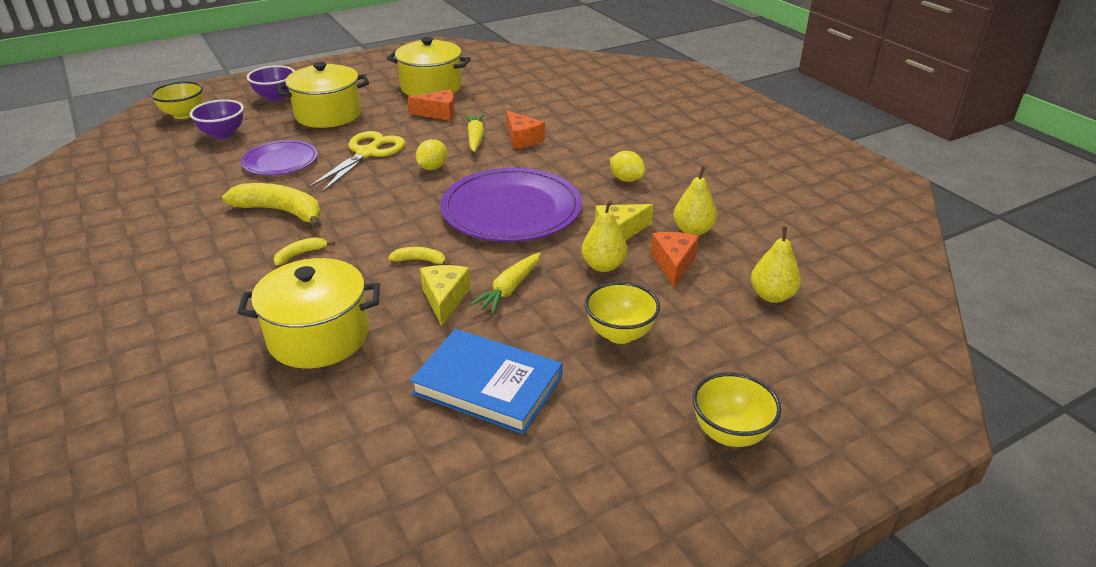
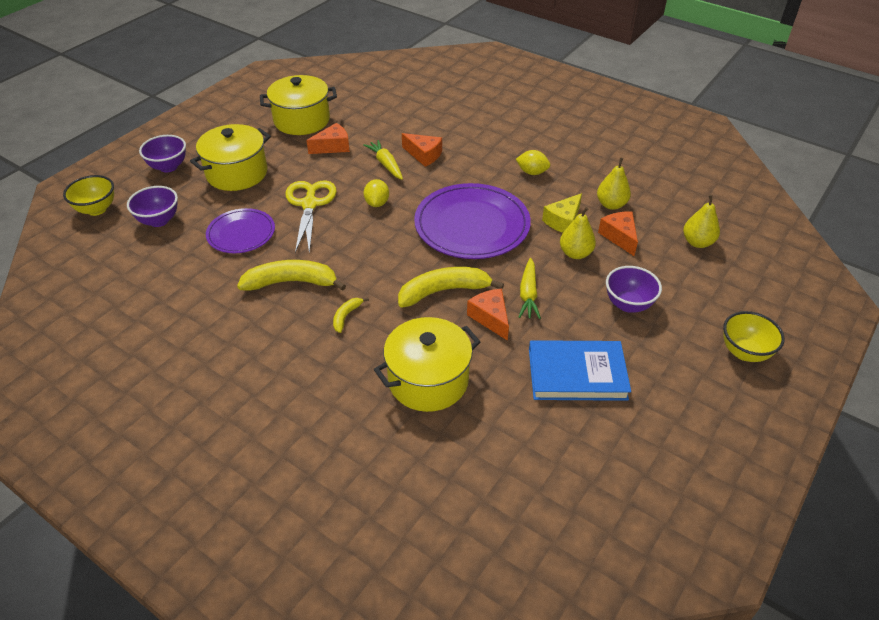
camera: 25 degrees left, 10 degrees up
yellow banana [388,247,450,265] -> yellow banana [398,267,504,308], size x2.08
yellow cheese [420,265,471,326] -> orange cheese [467,289,509,341]
yellow bowl [585,282,660,344] -> purple bowl [606,266,662,313]

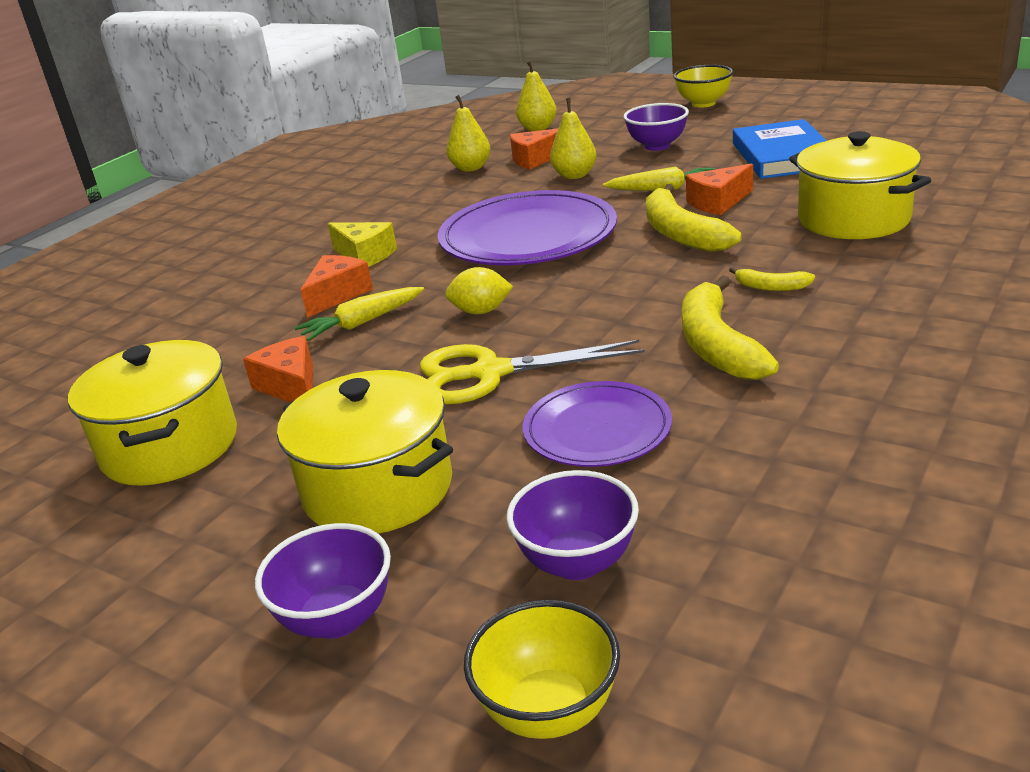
camera: 90 degrees left, 15 degrees down
yellow lemon [516,150,550,175] -> none
yellow cheese [542,193,582,233] -> yellow cheese moved to [327,222,397,267]

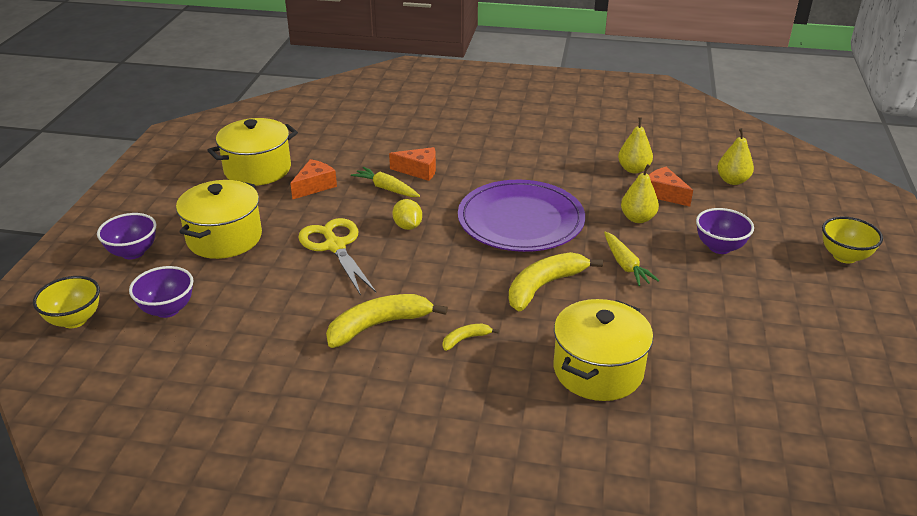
camera: 65 degrees right, 5 degrees up
yellow cheese [327,222,397,267] -> none
purple plate [523,381,672,467] -> none
orange cheese [686,164,753,215] -> none
yellow banana [729,267,815,291] -> yellow banana turned 60 degrees clockwise [443,324,499,351]
blue book [733,119,827,179] -> none

